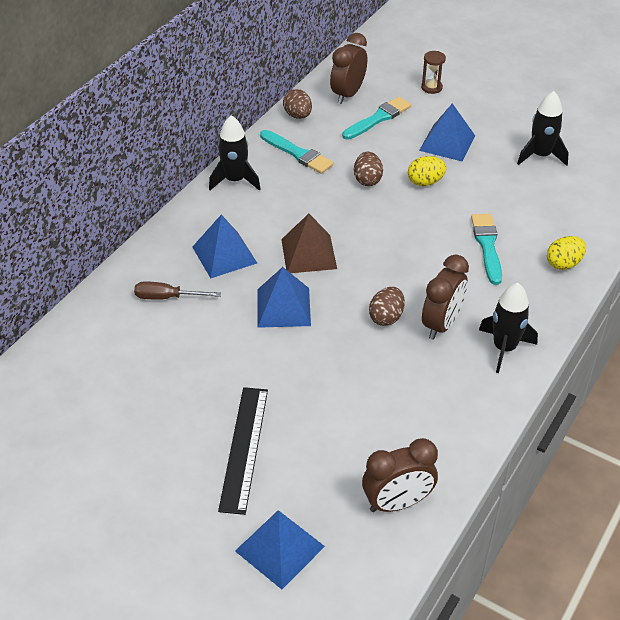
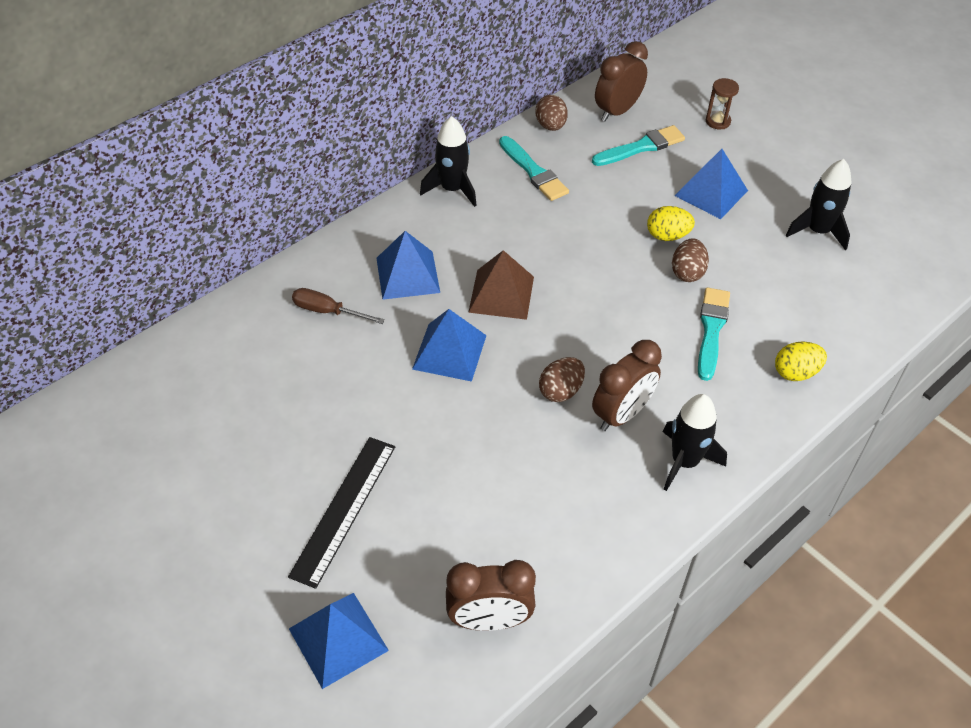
camera: 15 degrees right, 5 degrees up
brown egg [354,152,383,186] -> brown egg moved to [672,238,709,282]

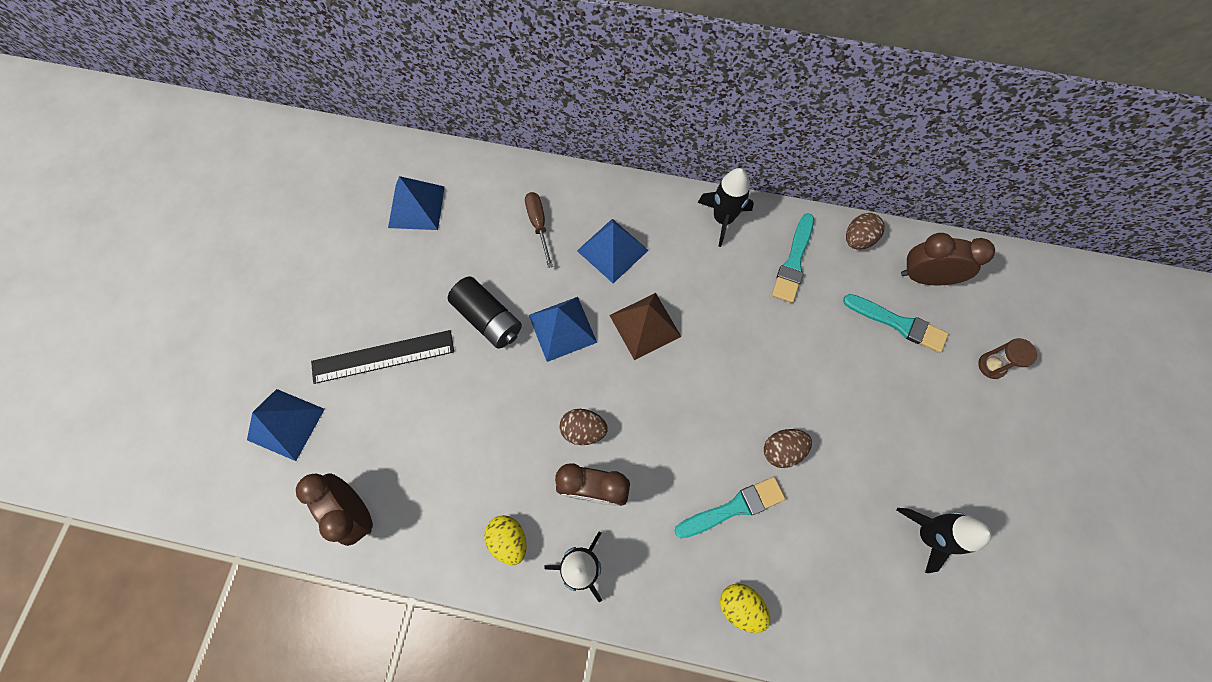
camera: 55 degrees right, 20 degrees up
yellow egg [647,206,695,241] -> yellow egg moved to [484,515,526,565]
blue pyramid [675,149,748,219] -> blue pyramid moved to [388,176,445,230]
none -> black battery [448,276,522,349]

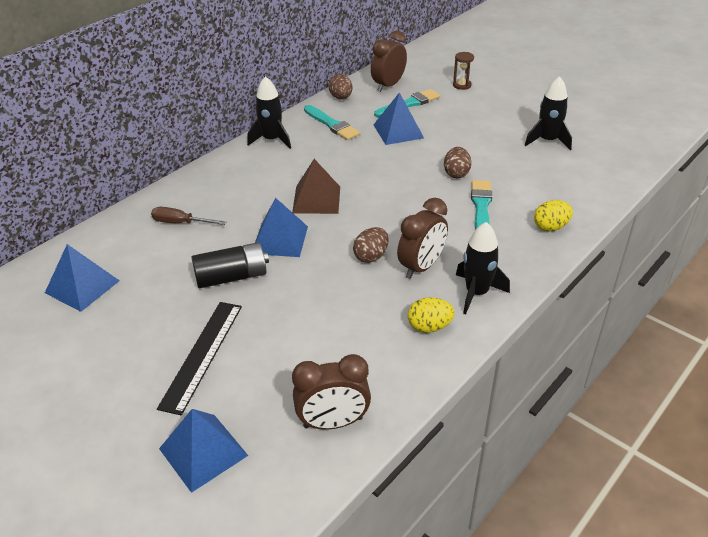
camera: 60 degrees left, 30 degrees down
blue pyramid [577,219,649,283] -> blue pyramid moved to [374,92,424,145]

